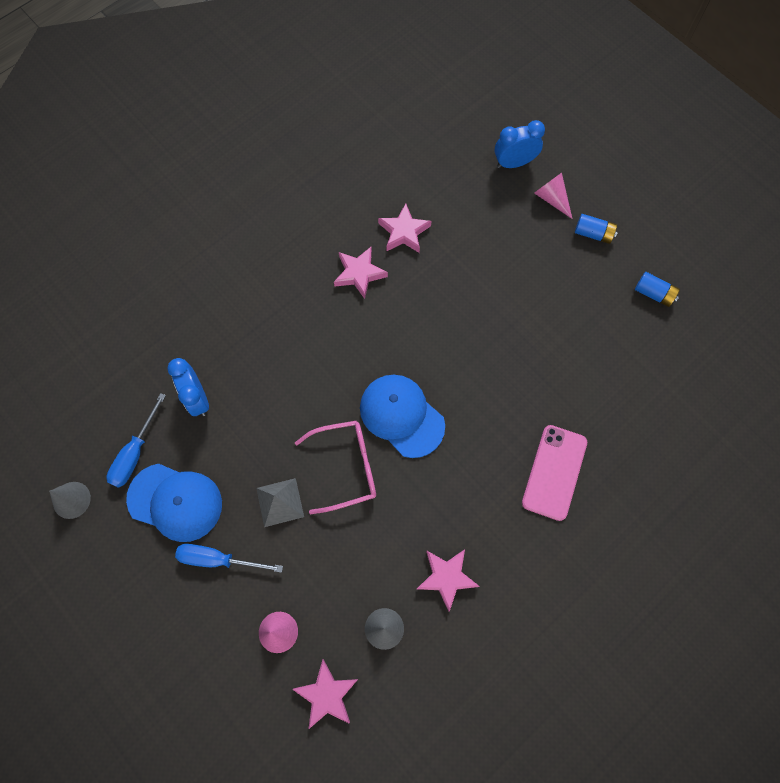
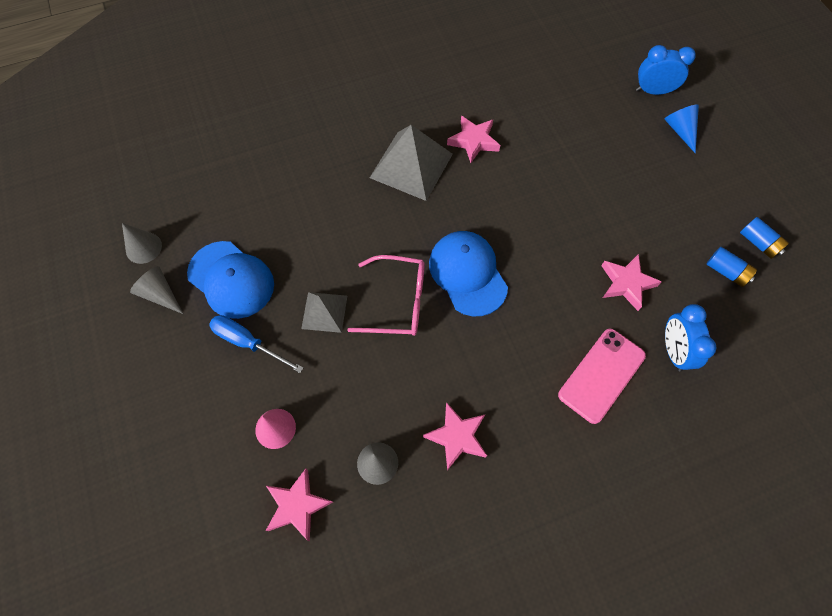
camera: 20 degrees right, 5 degrees down
blue screwdriver [106,393,166,488] -> none
blue clock [167,358,209,416] -> blue clock moved to [665,304,717,372]
pink star [378,204,431,253] -> pink star moved to [601,254,662,311]
pink cone [534,173,572,219] -> blue cone [664,104,699,153]
blue battery [575,214,618,244] -> blue battery moved to [707,247,757,287]
none -> grey cone [130,266,183,314]
none -> grey pyramid [370,125,453,201]

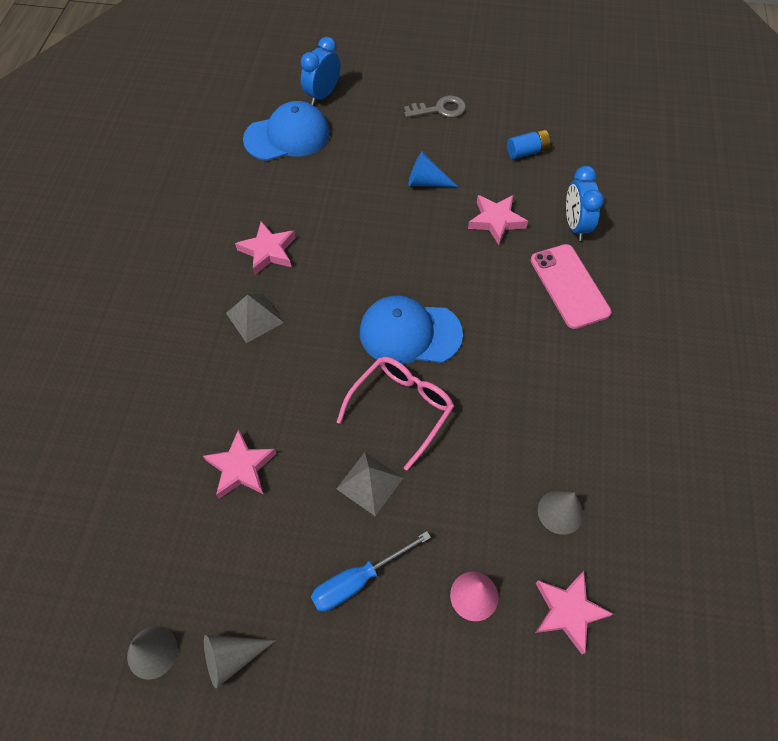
camera: 60 degrees left, 5 degrees down
blue cap [187,241,274,319] -> blue cap moved to [243,101,330,161]
grey pyramid [370,125,453,201] -> grey pyramid [226,293,284,343], size x0.58
pink star [423,402,487,471] -> pink star moved to [203,429,276,499]
blue cone [664,104,699,153] -> blue cone moved to [408,151,458,187]
blue clock [665,304,717,372] -> blue clock turned 60 degrees clockwise [566,166,604,241]
blue battery [740,217,789,259] -> none
none -> grey key [404,95,466,118]

